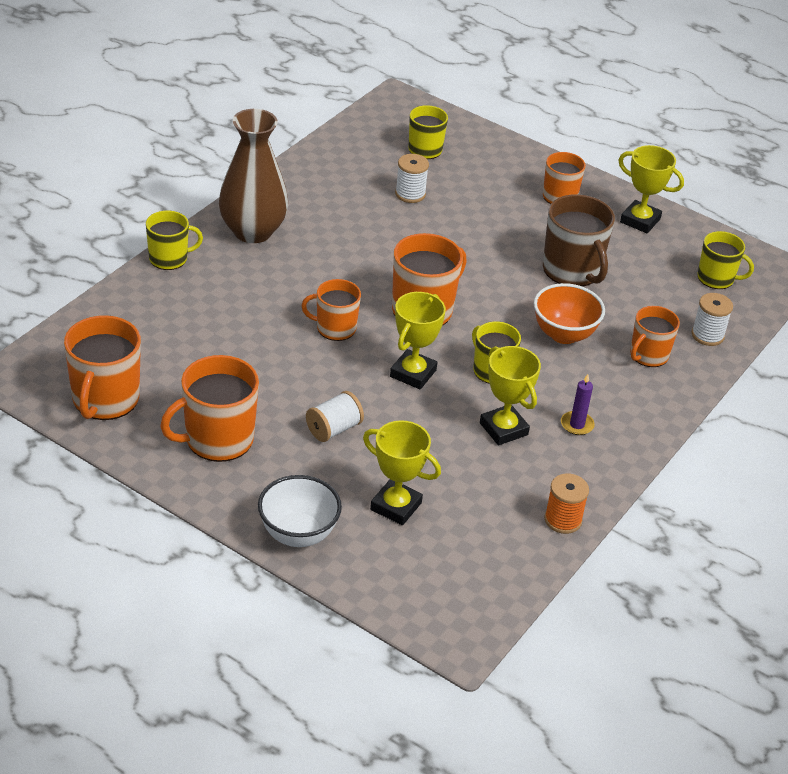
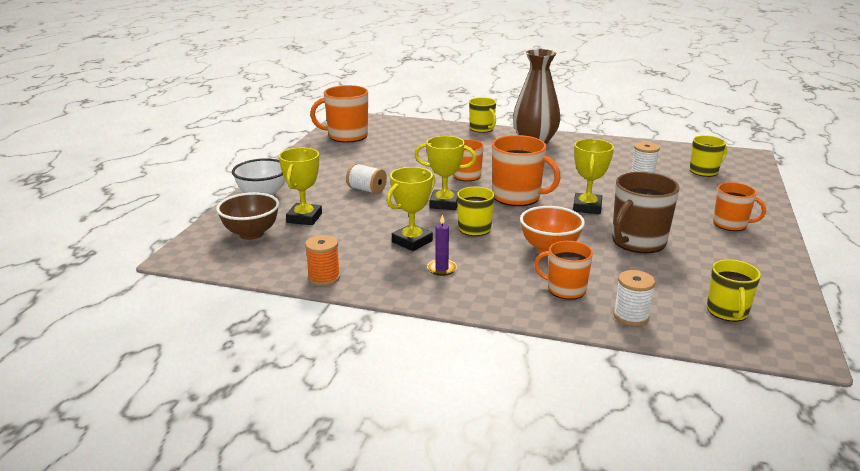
camera: 75 degrees right, 15 degrees down
orange mug [160,355,259,462] -> none
yellow trophy [618,145,684,233] -> yellow trophy moved to [573,139,614,214]
none -> brown bowl [216,192,280,240]

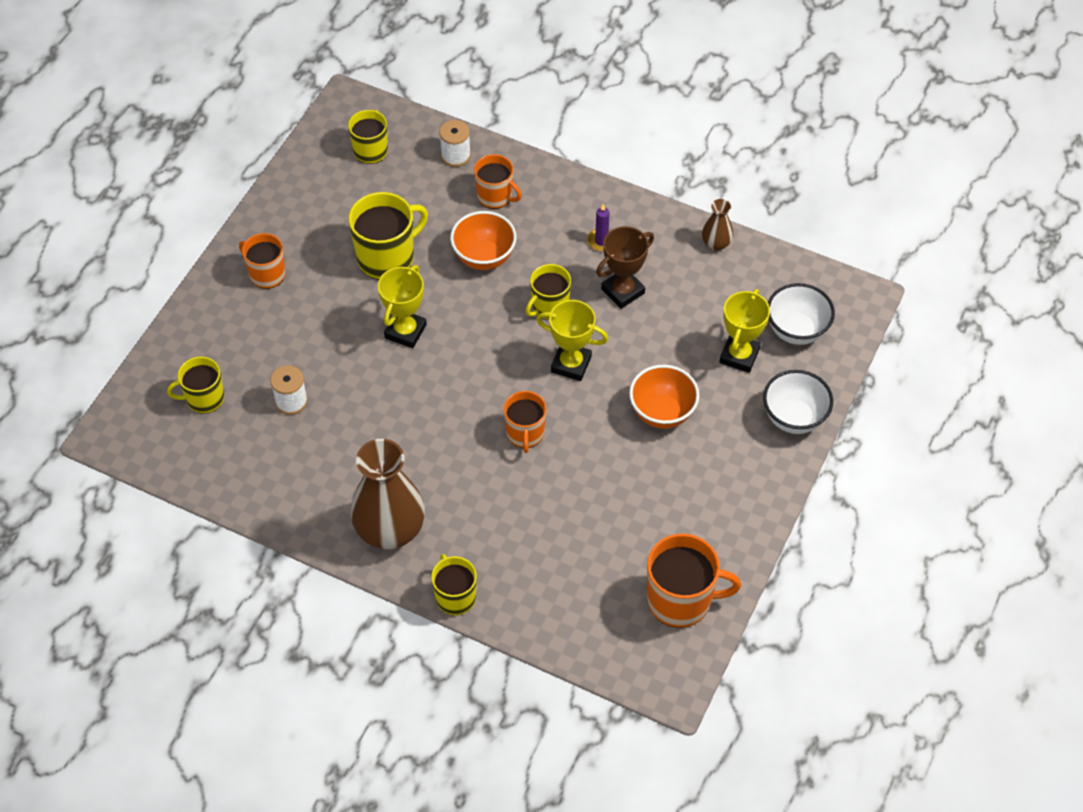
camera: 170 degrees left, 30 degrees up
brown bowl [216,192,280,240] -> white bowl [768,283,835,345]
orange spool [305,235,340,286] -> brown vase [702,199,733,251]
white spool [346,163,387,194] -> orange bowl [629,365,699,429]
yellow trophy [386,167,435,251] -> brown trophy [596,226,654,309]
orange mug [492,135,561,206] -> none
brown mug [612,172,680,253] -> yellow mug [348,192,428,280]

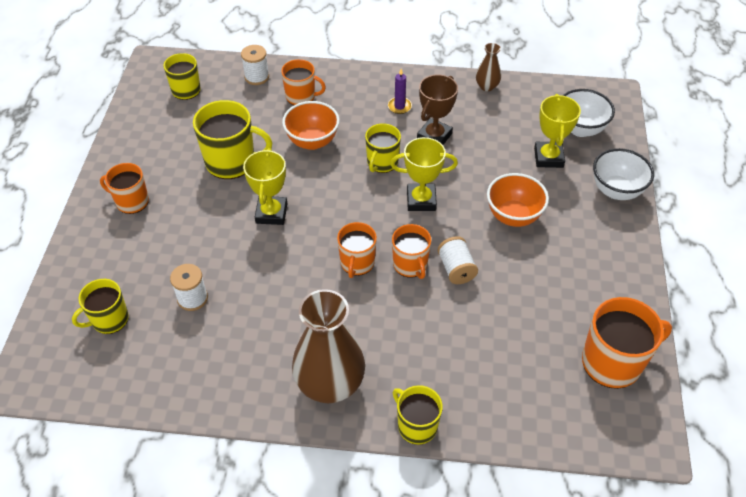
camera: 20 degrees left, 5 degrees down
yellow mug [348,192,428,280] -> yellow mug turned 60 degrees clockwise [193,100,272,179]
none -> orange mug [337,222,377,278]
none -> white spool [438,236,478,284]

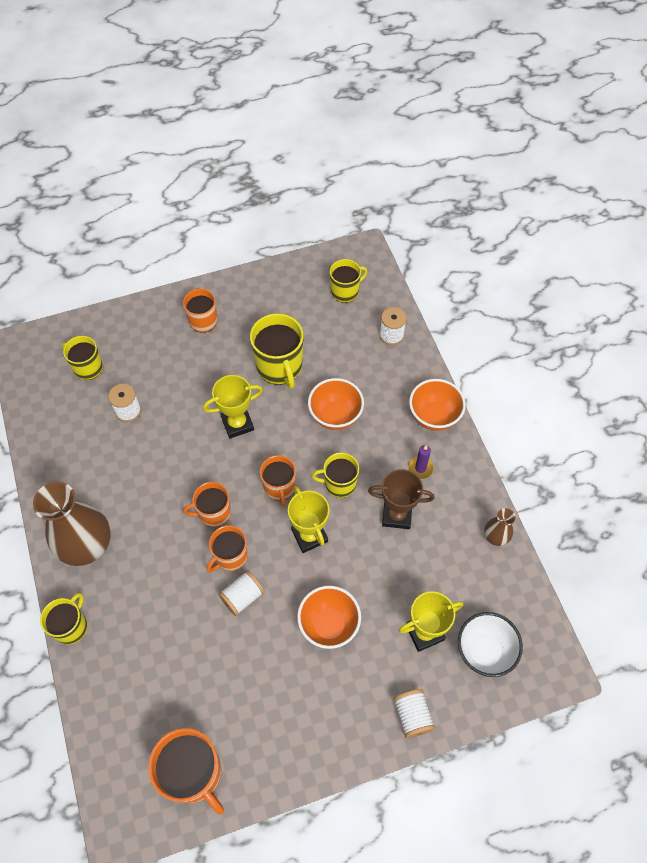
camera: 65 degrees right, 10 degrees up
orange mug [281,59,326,105] -> orange mug moved to [260,455,296,507]
white bowl [593,148,654,200] -> white spool [393,689,435,738]
none -> orange bowl [409,379,466,431]

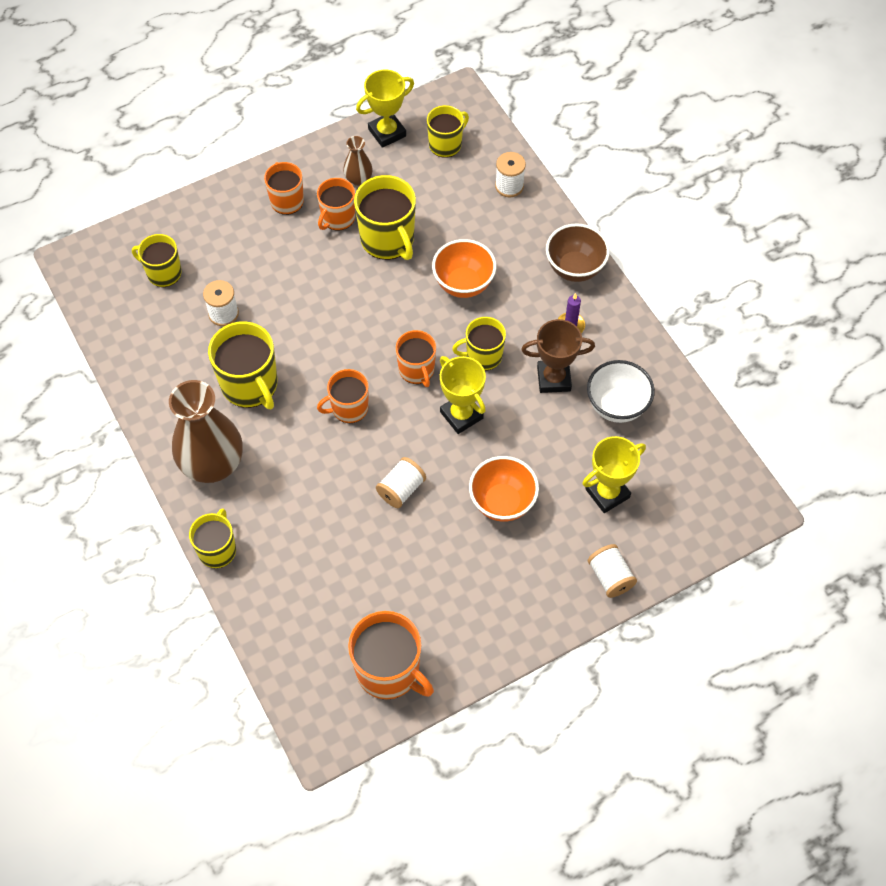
camera: 10 degrees left, 0 degrees up
yellow trophy [203,375,263,438] -> yellow trophy moved to [356,70,414,148]
orange mug [207,525,248,573] -> orange mug moved to [317,178,355,231]
orange bowl [409,379,466,431] -> brown bowl [546,223,610,282]
white bowl [458,612,523,677] -> white bowl moved to [587,360,655,423]
brown vase [484,508,516,546] -> brown vase moved to [343,136,373,186]
none -> yellow mug [208,321,277,409]

